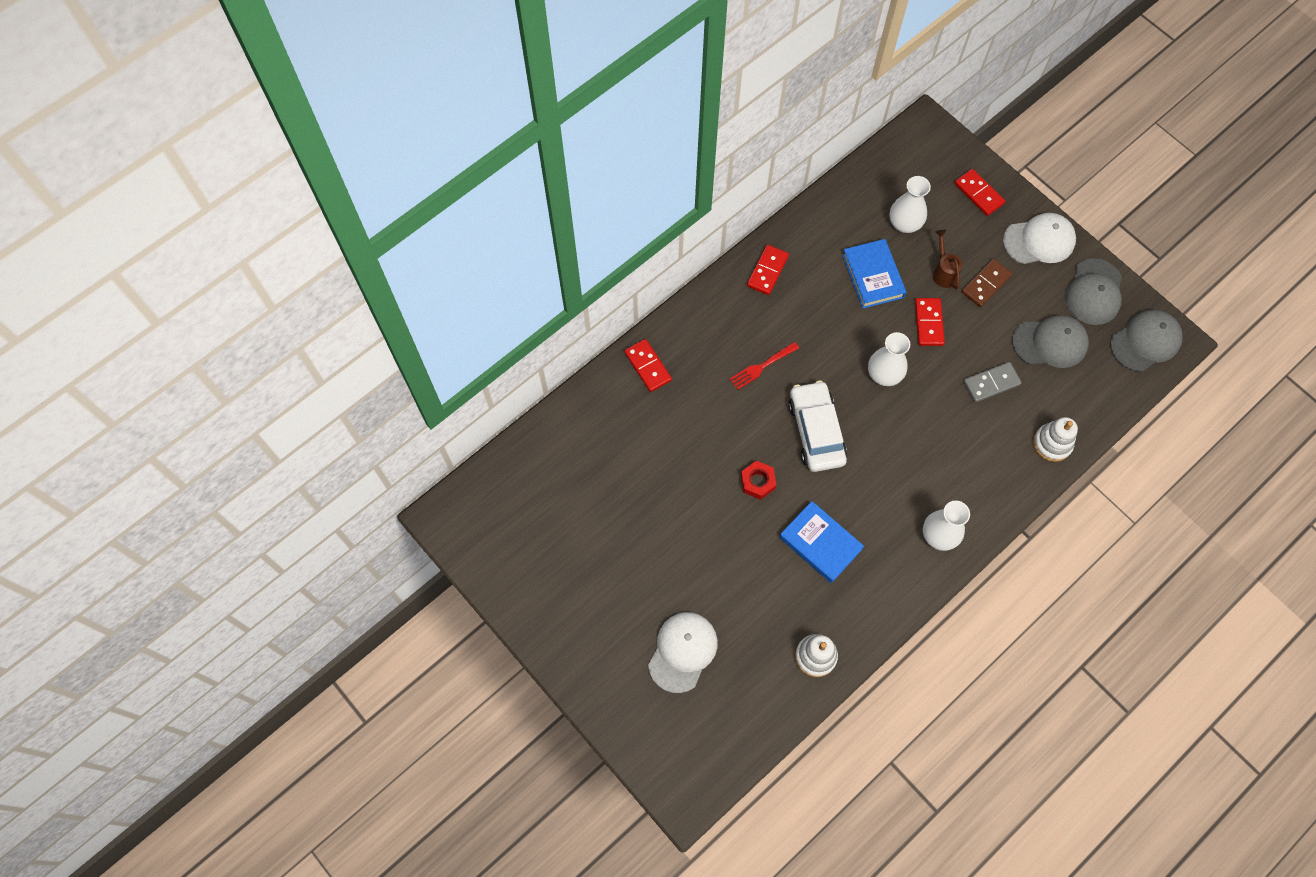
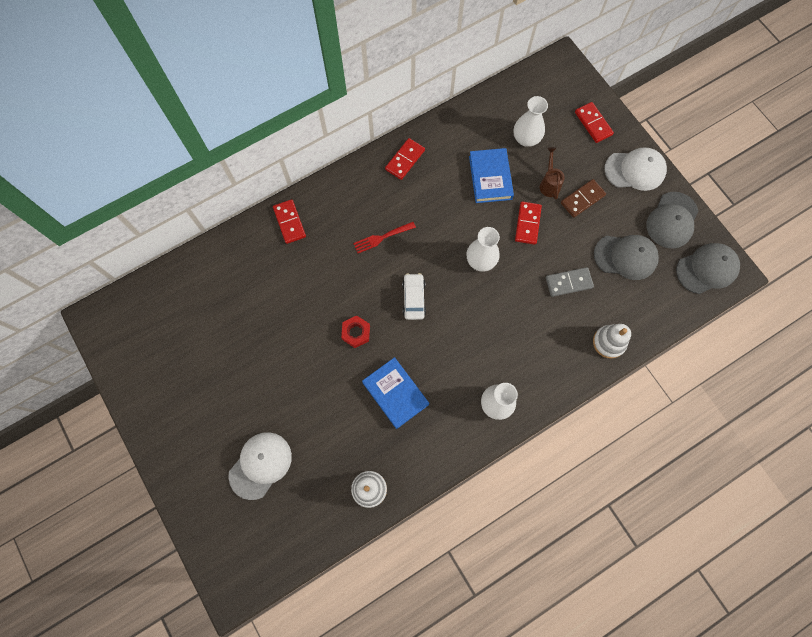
camera: 10 degrees right, 5 degrees up
white car [788,381,847,472] -> white car [402,273,426,320], size x0.62

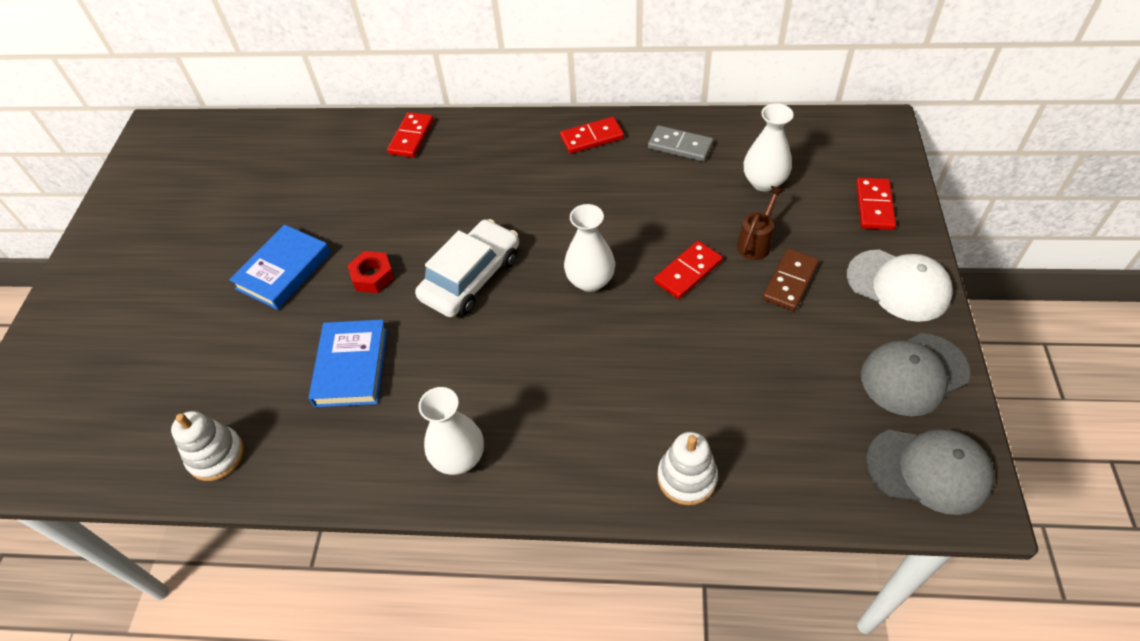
camera: 40 degrees right, 20 degrees down
white cap [229,432,292,500] -> none
red fork [353,222,416,253] -> none
white car [402,273,426,320] -> white car [415,219,519,317], size x1.62
blue book [469,148,514,203] -> blue book moved to [229,224,331,310]
grey domino [546,267,594,297] -> grey domino moved to [648,125,713,162]
brown domino [561,179,606,218] -> brown domino turned 60 degrees counterclockwise [762,248,819,311]
grey cap [594,235,659,280] -> none

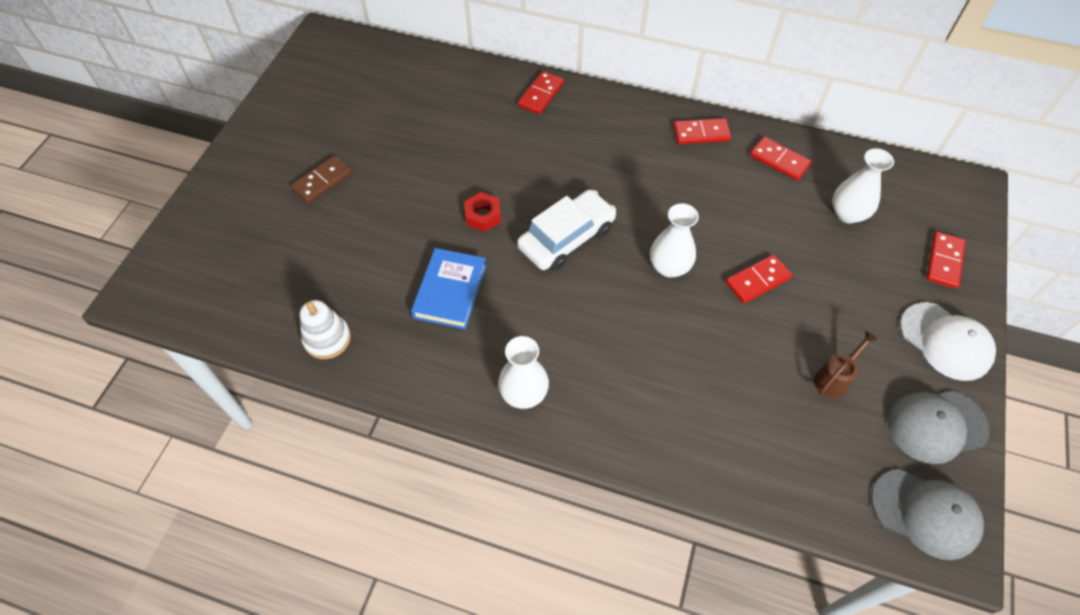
camera: 10 degrees right, 5 degrees up
blue book [229,224,331,310] -> none
grey domino [648,125,713,162] -> red domino [750,137,812,181]
white stacking toy [657,432,718,505] -> none
brown watering can [737,186,784,260] -> brown watering can moved to [814,331,878,398]
brown domino [762,248,819,311] -> brown domino moved to [291,156,352,204]

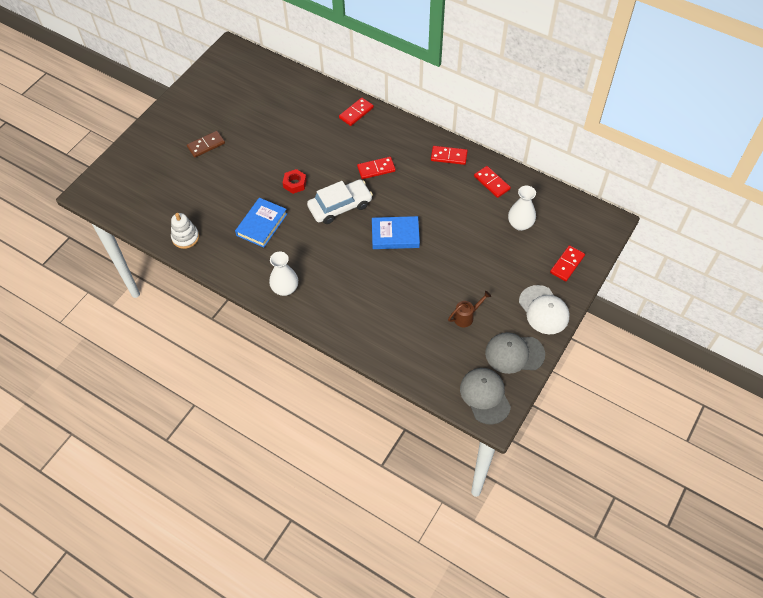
camera: 15 degrees right, 0 degrees up
white vase [650,203,699,278] -> blue book [372,216,420,249]
red domino [726,255,792,304] -> red domino moved to [357,157,396,179]
grey cap [871,469,984,560] -> grey cap turned 150 degrees counterclockwise [460,368,511,425]

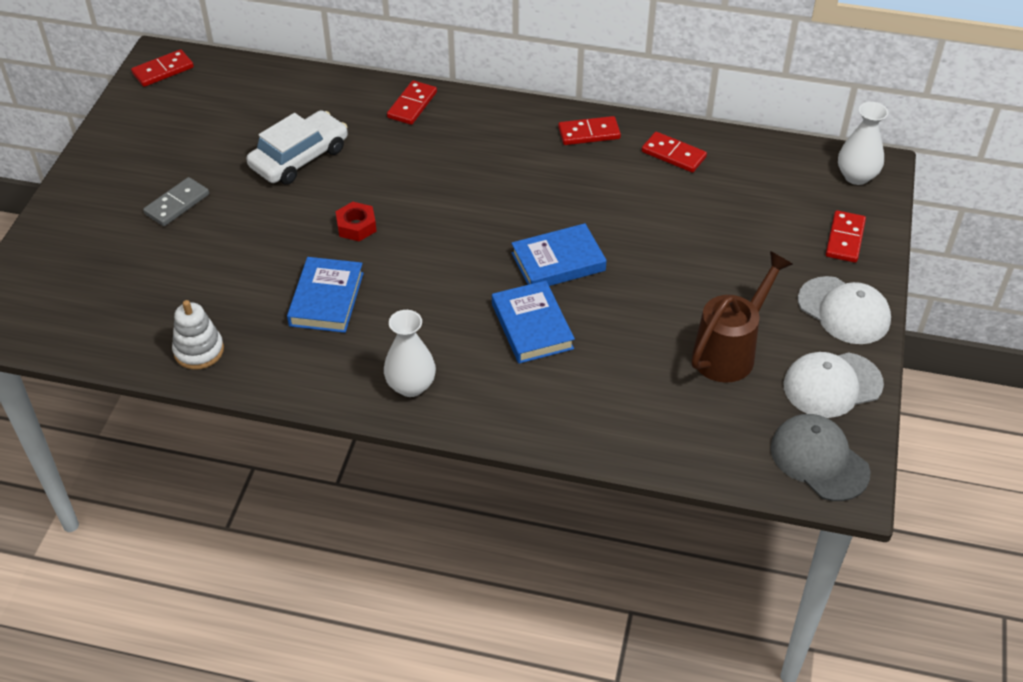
camera: 20 degrees left, 10 degrees down
brown domino [187,131,225,157] -> grey domino [143,177,209,226]
white car [307,179,373,224] -> white car moved to [247,110,348,185]
red domino [357,157,396,179] -> red domino moved to [131,49,194,87]
brown watering can [448,291,491,327] -> brown watering can [692,251,793,383], size x1.81
grey cap [485,332,545,374] -> white cap [783,352,884,418]
white vase [508,186,536,231] -> white vase moved to [838,102,888,185]
none -> blue book [492,280,575,364]

